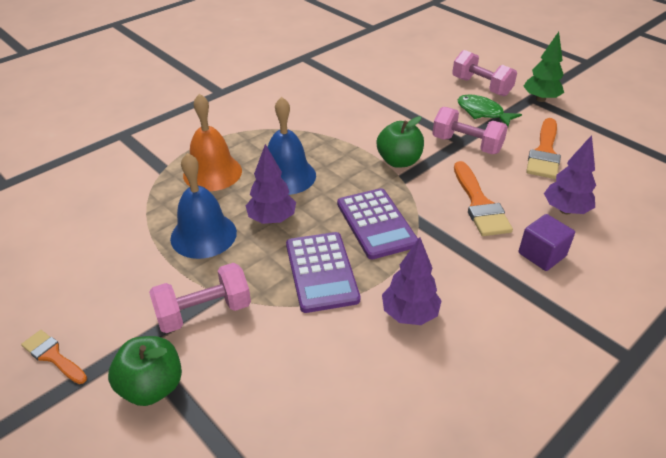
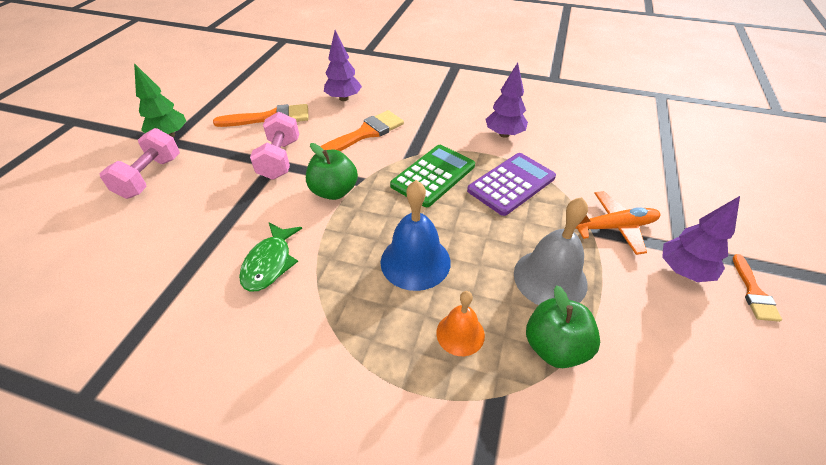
camera: 120 degrees left, 5 degrees up
green apple [108,336,182,406] -> green apple moved to [526,285,600,368]
pink dumbbell [149,263,251,333] -> orange plane [575,191,660,255]
blue bell [170,153,237,259] -> grey bell [514,197,588,305]
orange bell [183,94,242,191] -> orange bell [436,291,485,356], size x0.60
purple tree [246,144,296,224] -> purple tree moved to [662,196,740,282]
purple calculator [337,188,418,259] -> green calculator [390,145,475,207]
green fish [458,95,522,126] -> green fish moved to [239,223,302,292]
purple cube [518,214,575,271] -> none

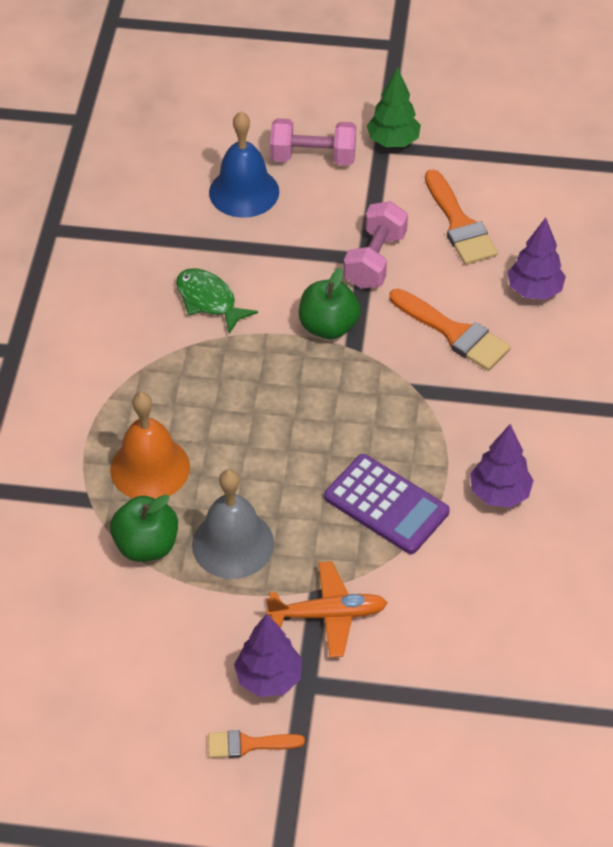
camera: 80 degrees right, 5 degrees up
green fish [239,223,302,292] -> green fish turned 45 degrees clockwise [176,268,258,334]
pink dumbbell [250,112,299,180] -> pink dumbbell turned 60 degrees counterclockwise [344,201,408,289]
blue bell [381,180,451,291] -> blue bell moved to [209,112,279,218]
green calculator [390,145,475,207] -> none
orange bell [436,291,485,356] -> orange bell [110,392,190,499], size x1.65
orange plane [575,191,660,255] -> orange plane turned 75 degrees counterclockwise [266,561,387,658]

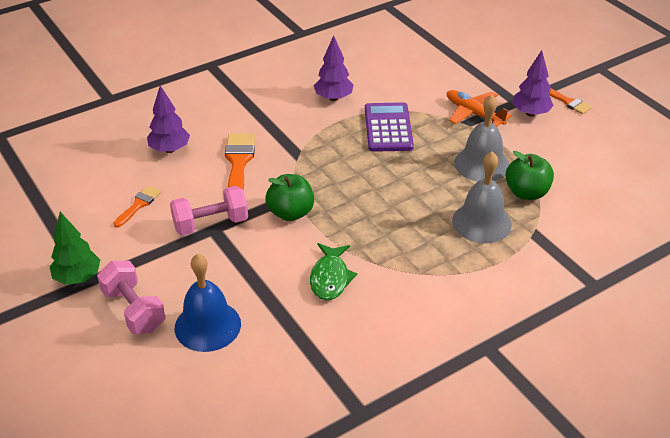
camera: 130 degrees left, 10 degrees down
orange bell [110,392,190,499] -> grey bell [452,152,512,243]
orange brush [425,169,498,265] -> orange brush [113,186,161,228], size x0.59

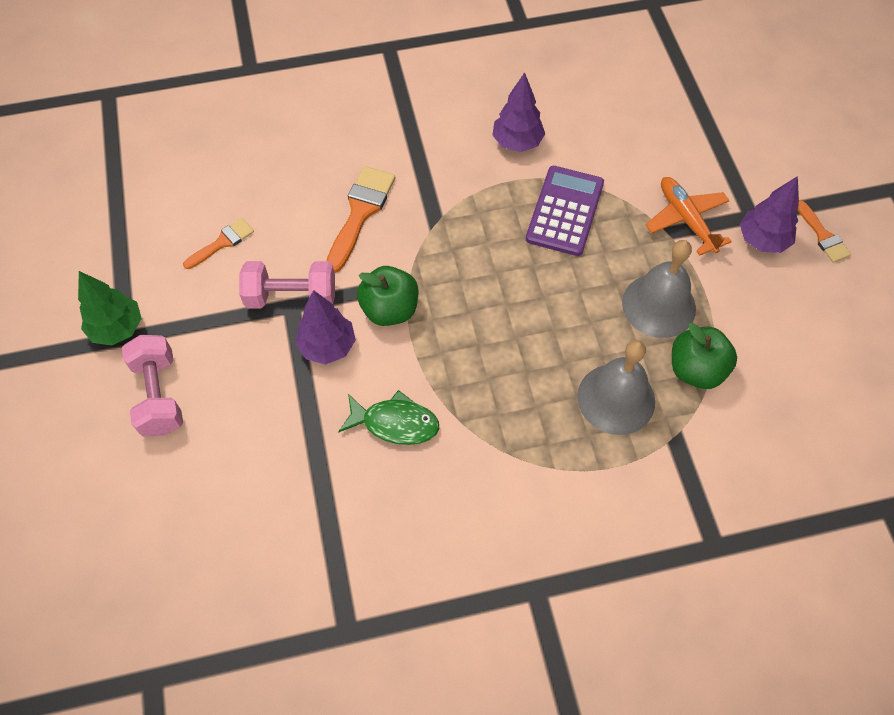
camera: 20 degrees right, 20 degrees up
purple tree [147,86,190,153] -> purple tree moved to [295,290,356,364]
blue bell [175,254,241,352] -> none
green fish [310,243,357,300] -> green fish turned 105 degrees counterclockwise [338,390,439,445]

